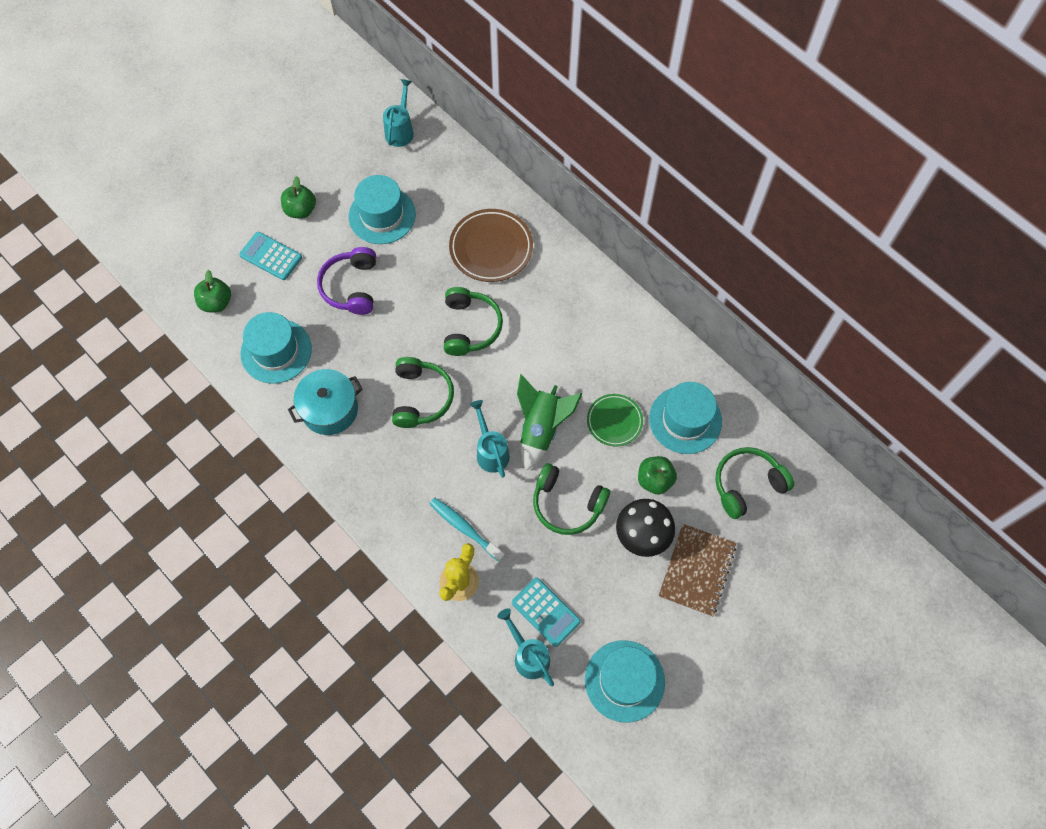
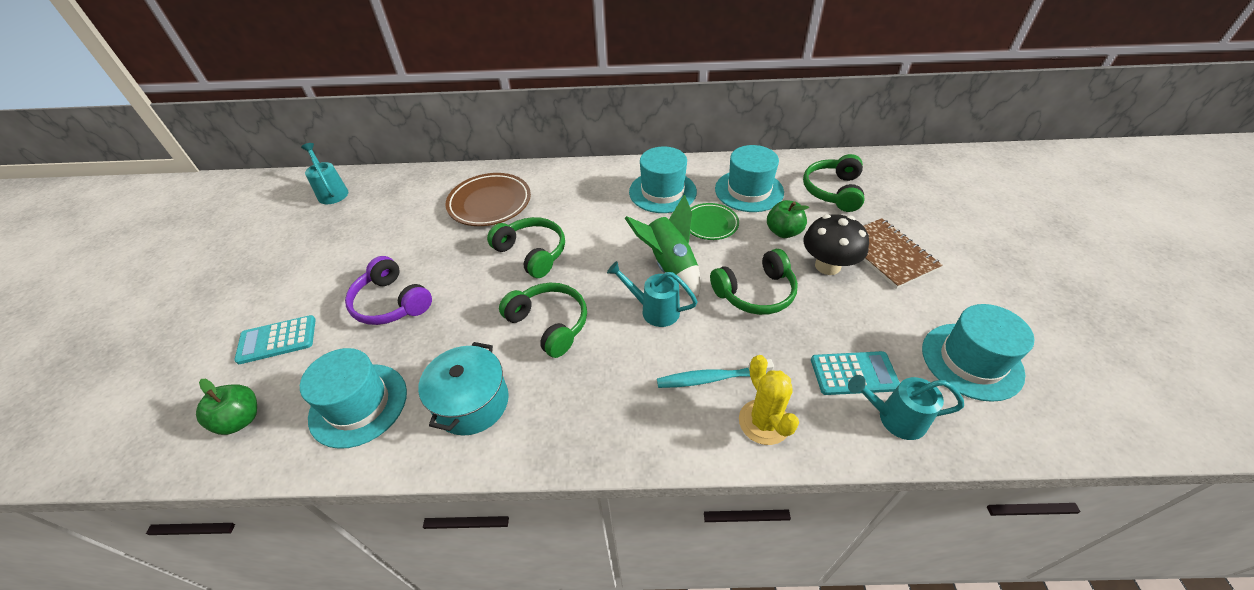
camera: 45 degrees left, 20 degrees down
green apple [281,176,316,219] -> none
turquoise hat [349,175,416,244] -> turquoise hat moved to [629,147,697,213]

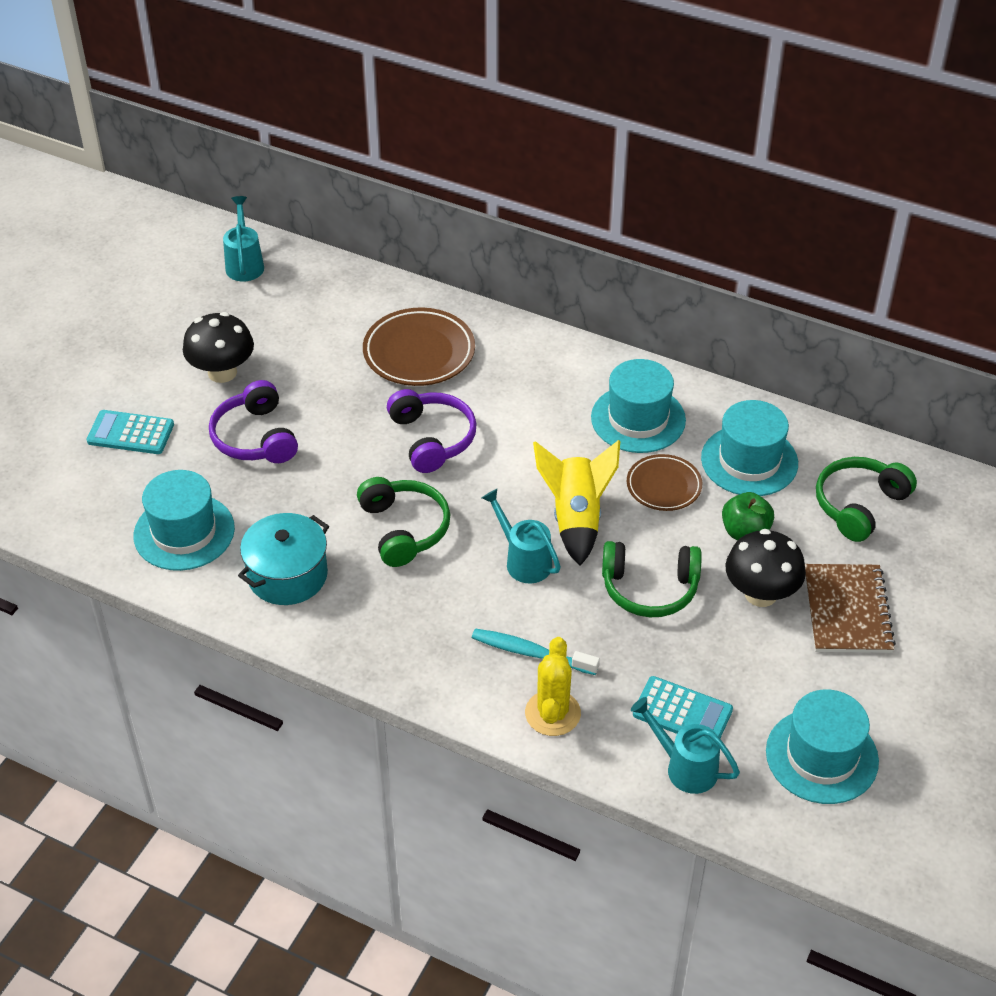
camera: 25 degrees right, 0 degrees up
green apple [196,379,257,435] -> none
green headphones [487,217,565,278] -> purple headphones [387,389,477,473]
green rocket [625,194,701,297] -> yellow rocket [533,440,620,566]
green plate [690,203,739,240] -> brown plate [627,454,702,511]
none -> black mushroom [183,312,254,383]

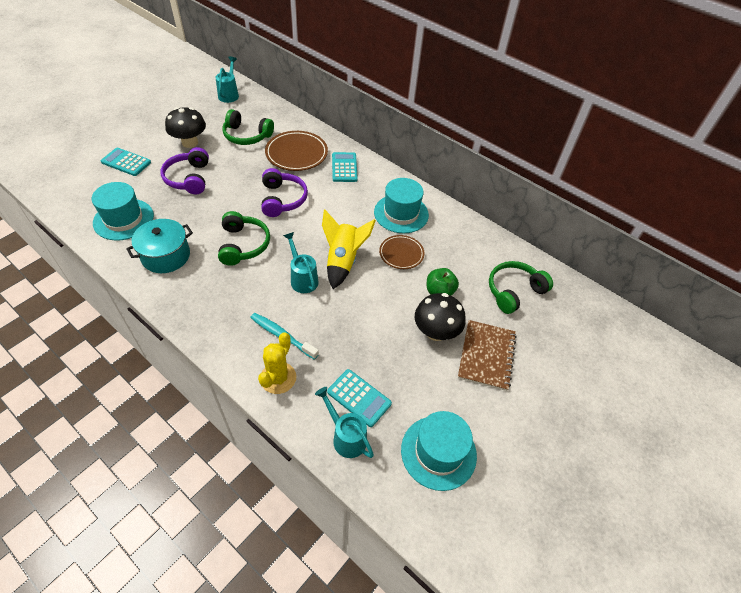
camera: 10 degrees right, 5 degrees up
green headphones [602,541,702,617] -> green headphones moved to [222,109,274,145]
turquoise hat [701,400,798,496] -> none
none -> turquoise calculator [332,152,358,182]

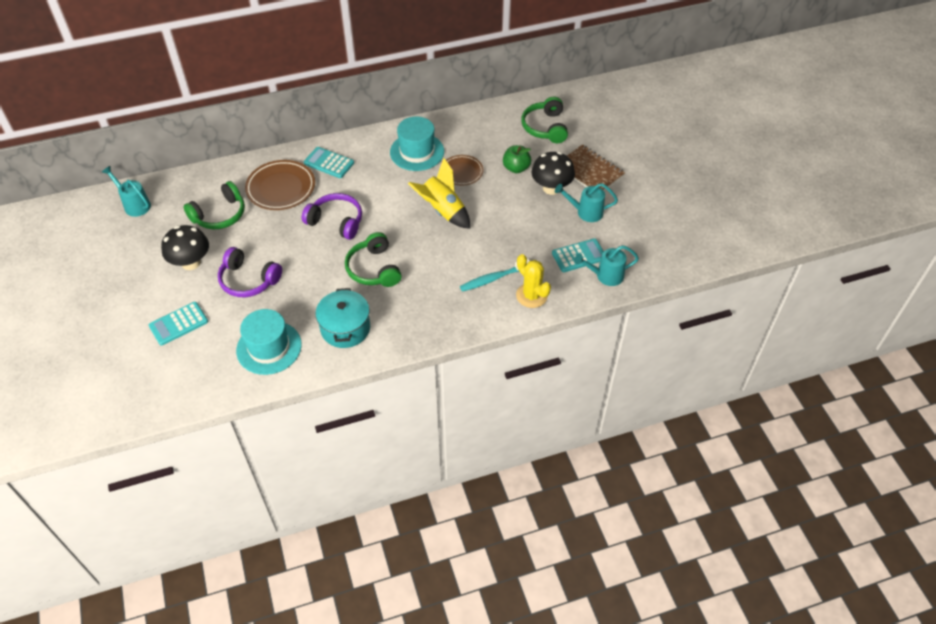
camera: 55 degrees left, 0 degrees up
green headphones [218,211,270,266] -> green headphones turned 135 degrees counterclockwise [345,232,402,287]
turquoise watering can [283,232,319,293] -> turquoise watering can moved to [555,183,618,222]
turquoise hat [401,411,477,491] -> none

